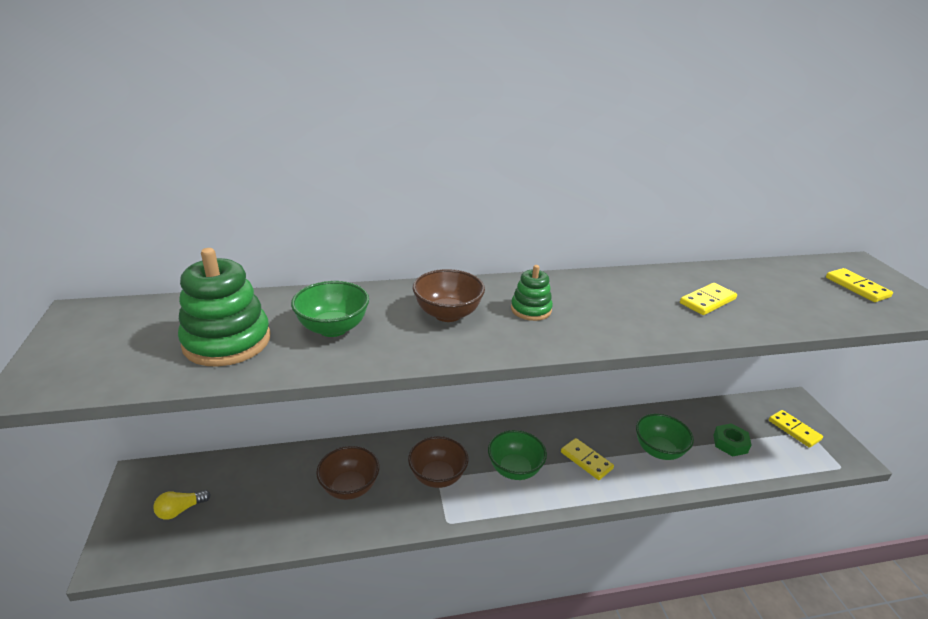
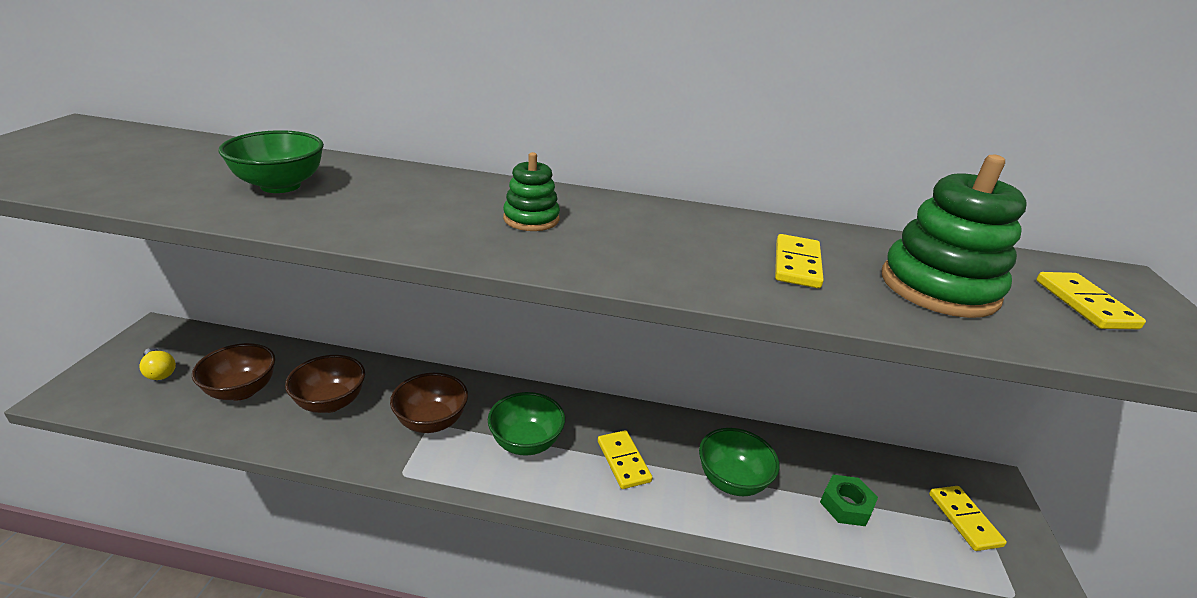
camera: 20 degrees right, 0 degrees up
yellow light bulb [153,490,211,520] -> yellow light bulb turned 120 degrees counterclockwise [139,348,176,380]
green stacking toy [178,248,270,367] -> green stacking toy moved to [882,155,1027,318]
brown bowl [413,269,485,322] -> brown bowl moved to [192,343,275,400]
yellow domino [680,283,737,315] -> yellow domino turned 60 degrees counterclockwise [775,234,824,288]

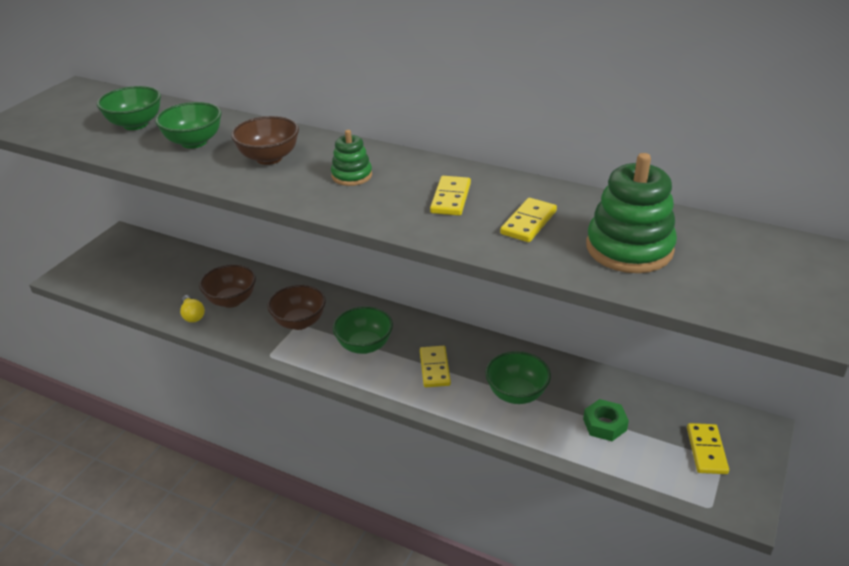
camera: 20 degrees right, 5 degrees up
yellow light bulb [139,348,176,380] -> yellow light bulb moved to [180,295,205,323]
brown bowl [192,343,275,400] -> brown bowl moved to [231,116,299,165]
yellow domino [1036,272,1146,329] -> yellow domino moved to [430,176,471,216]
none -> green bowl [97,86,161,130]

